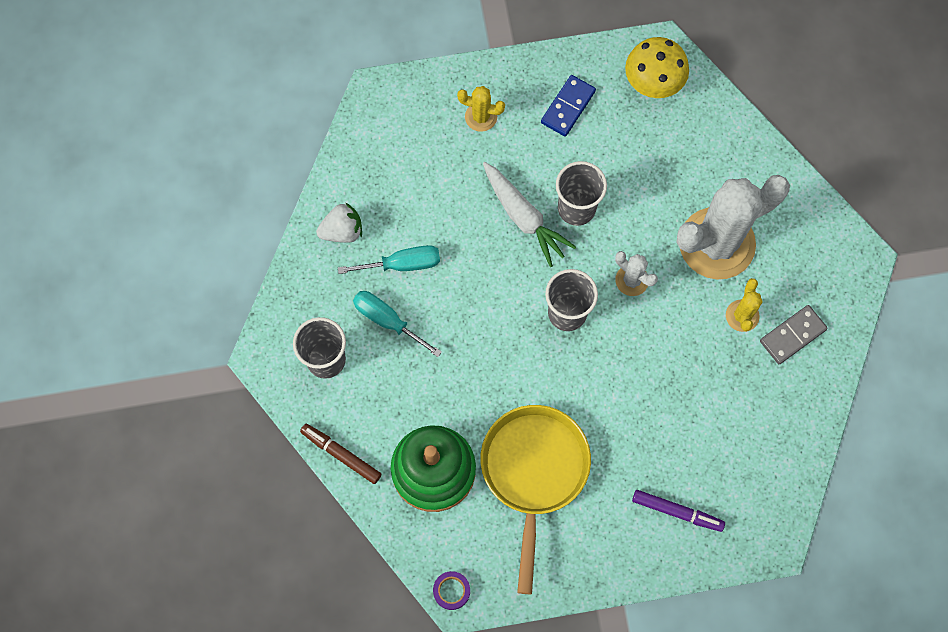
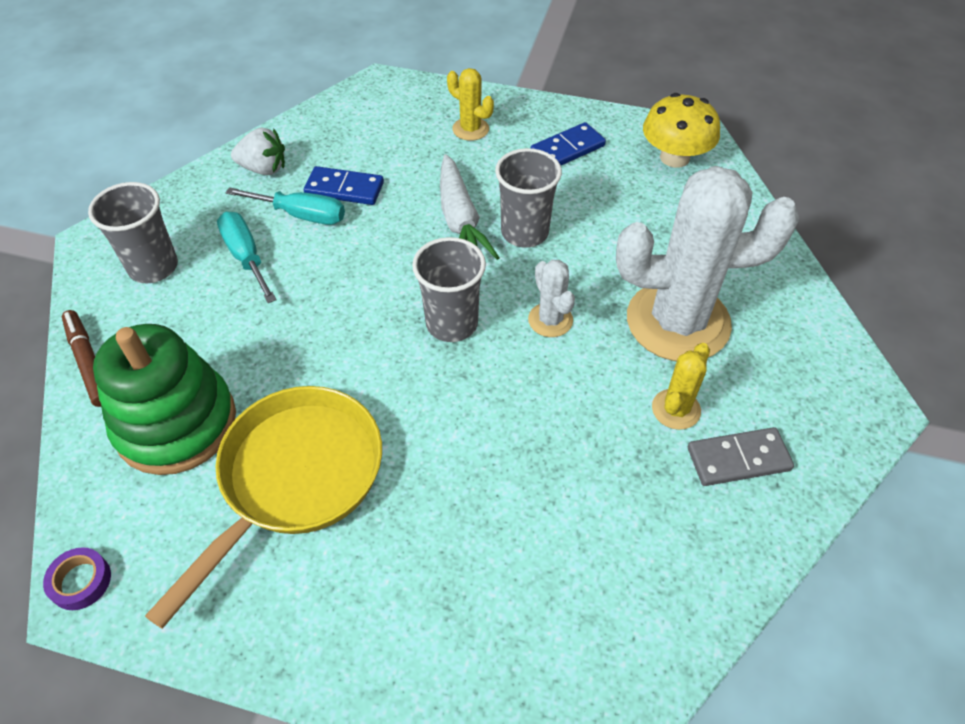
camera: 25 degrees right, 20 degrees down
purple marker [632,490,725,532] -> none
none -> blue domino [304,166,384,205]

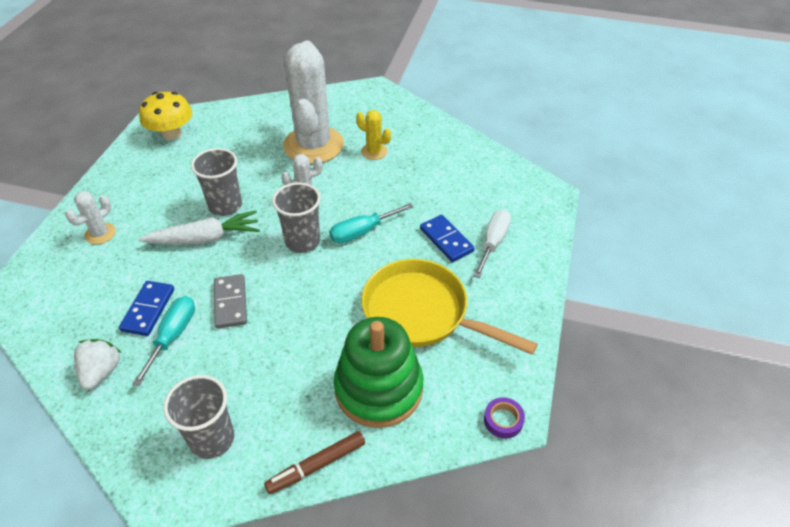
camera: 90 degrees left, 5 degrees down
turquoise screwdriver [217,212,277,303] -> turquoise screwdriver moved to [329,203,414,243]
yellow cactus [447,68,494,141] -> white cactus [65,191,116,244]
blue domino [531,122,606,165] -> blue domino moved to [420,215,474,262]
grey domino [688,427,794,486] -> grey domino moved to [214,274,247,329]
none -> white screwdriver [473,209,511,278]

